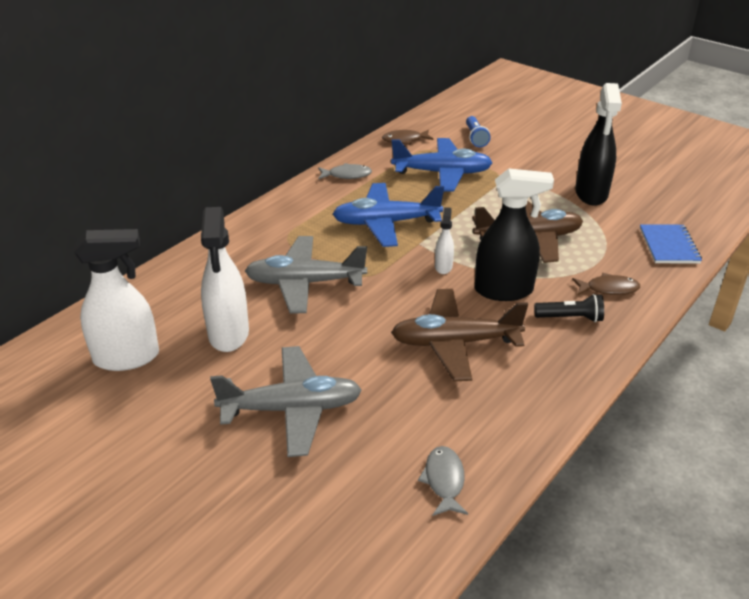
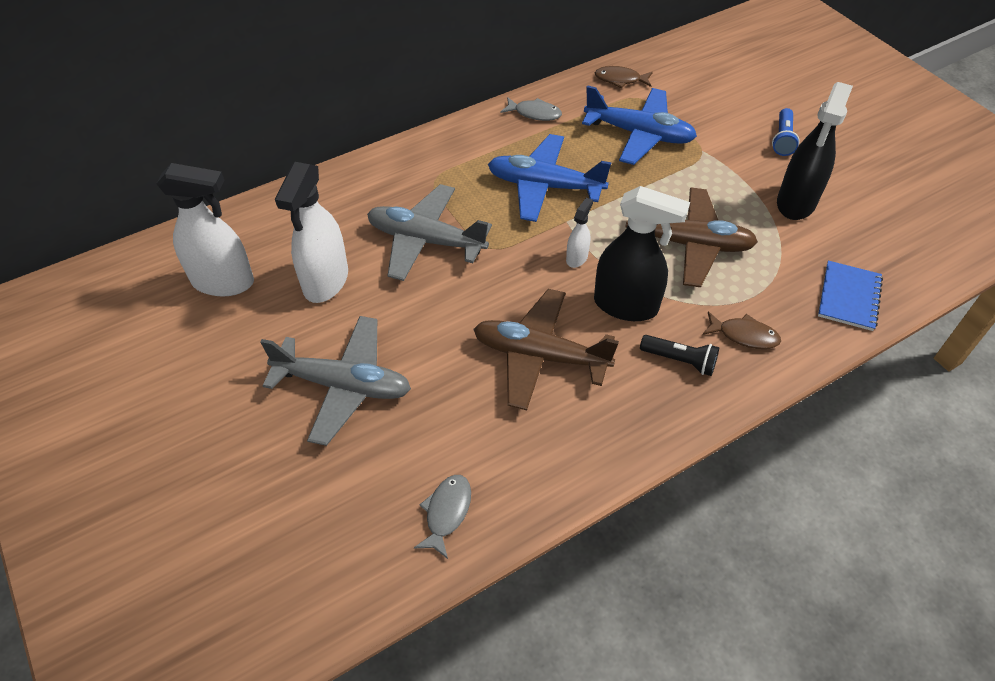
camera: 20 degrees right, 15 degrees up
blue flashlight [466,116,490,147] -> blue flashlight moved to [772,108,800,156]

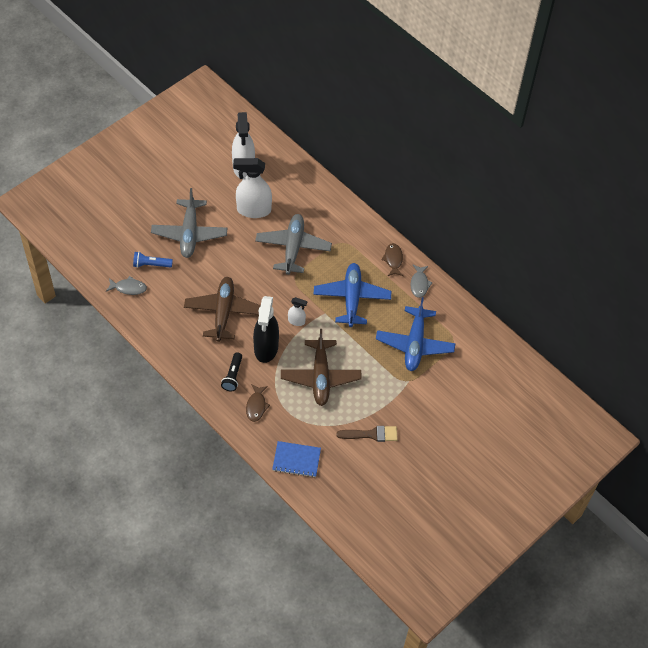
camera: 75 degrees right, 5 degrees up
brown fish [595,66,653,88] -> brown fish moved to [381,243,403,276]
blue flashlight [772,108,800,156] -> blue flashlight moved to [133,252,173,268]
black spray bottle [777,82,853,220] -> brown brush [336,426,398,442]

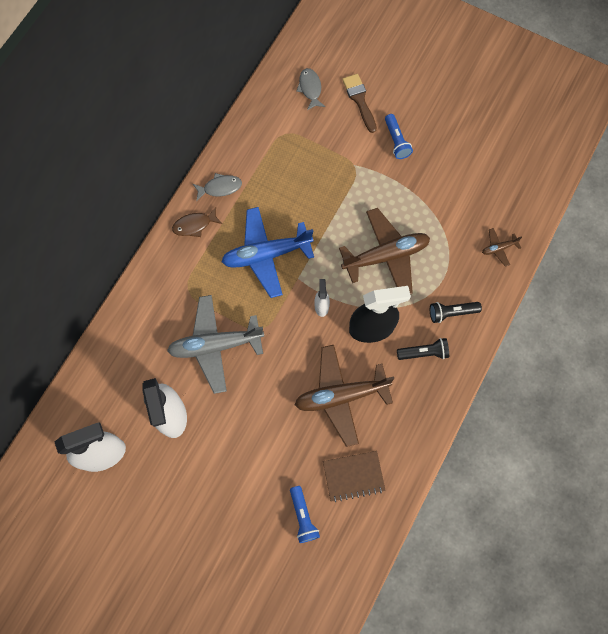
camera: 105 degrees left, 15 degrees up
grey fish [106,276,147,295] -> grey fish moved to [296,68,326,110]
grey plane [151,188,227,258] -> none
brown fish [246,384,270,422] -> black flashlight [430,302,482,323]
blue notebook [272,441,321,478] -> brown plane [482,228,522,267]
brown brush [336,426,398,442] -> brown brush moved to [342,74,377,133]
blue plane [376,297,455,371] -> none
none -> brown notebook [323,451,386,502]
none -> blue flashlight [385,114,413,159]

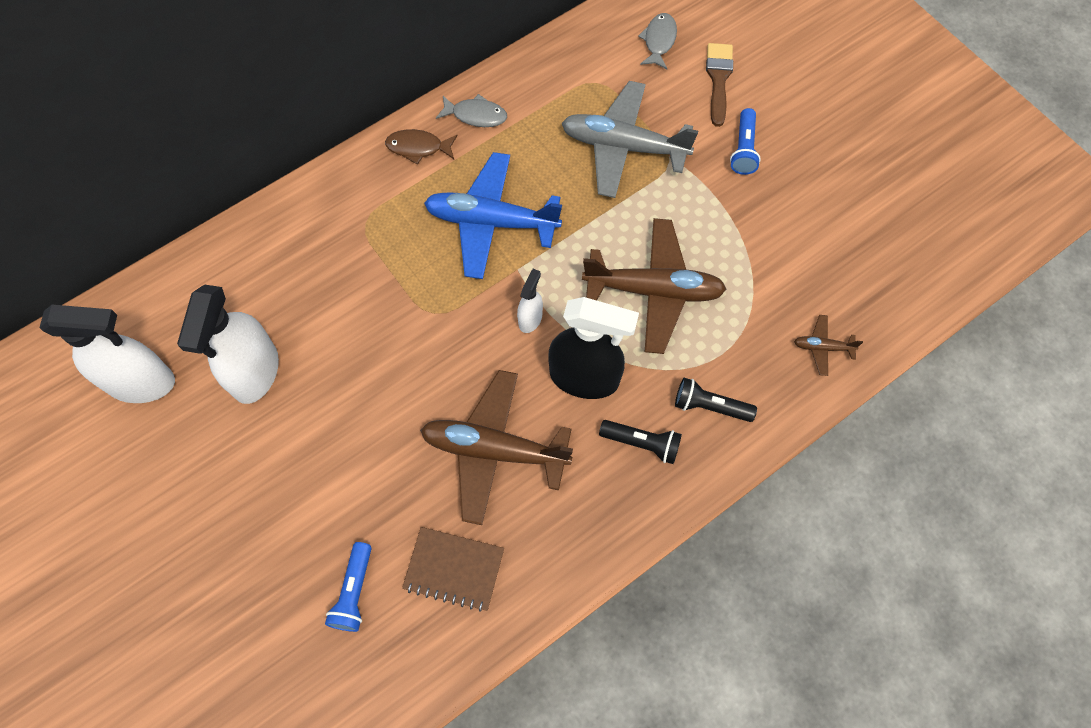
camera: 25 degrees right, 5 degrees down
grey plane [167,295,264,394] -> grey plane moved to [562,81,698,198]

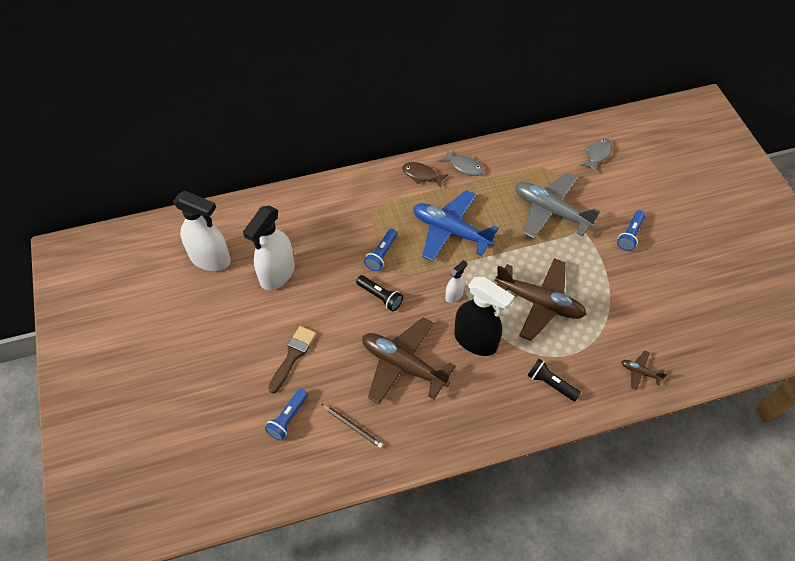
camera: 20 degrees right, 10 degrees down
brown notebook [402,527,504,612] -> brown pencil [322,404,383,448]
black flashlight [599,420,682,464] -> black flashlight moved to [356,275,403,311]
brown brush [706,43,733,127] -> brown brush moved to [268,326,316,394]
none -> blue flashlight [364,229,397,271]

